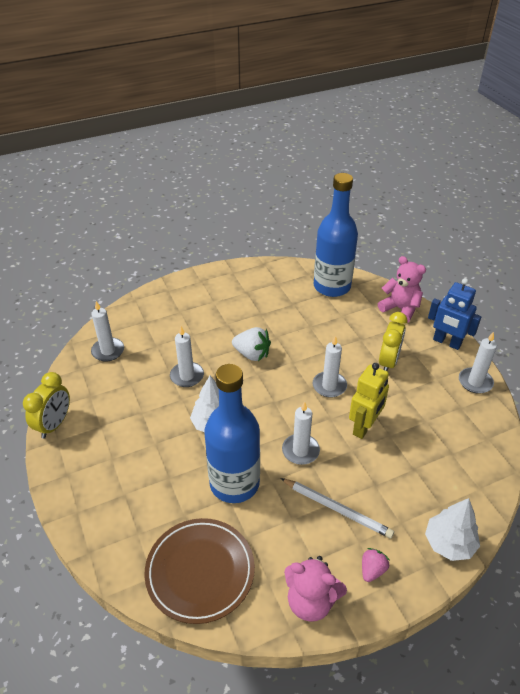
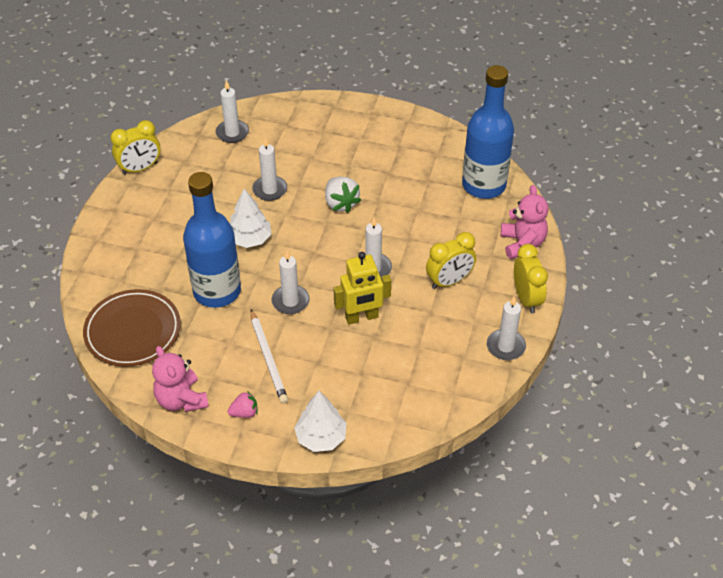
camera: 40 degrees right, 5 degrees up
blue robot [428,278,481,350] -> yellow clock [514,244,548,313]

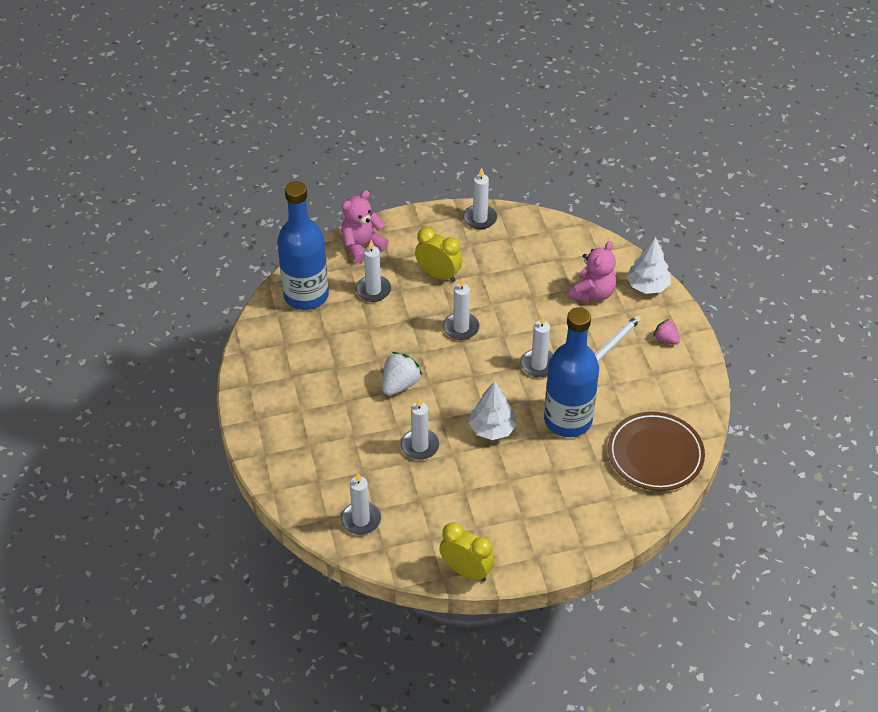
camera: 120 degrees left, 0 degrees up
pink teddy bear [152,346,209,412] -> pink teddy bear moved to [568,241,616,302]
yellow robot [334,252,391,325] -> none
yellow clock [514,244,548,313] -> none
none -> white candle [356,240,391,302]

